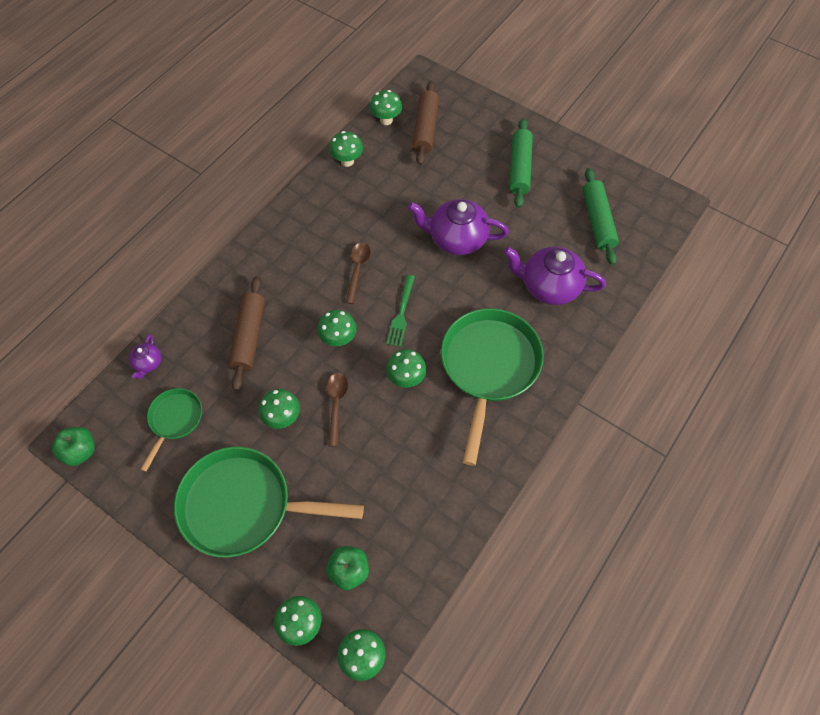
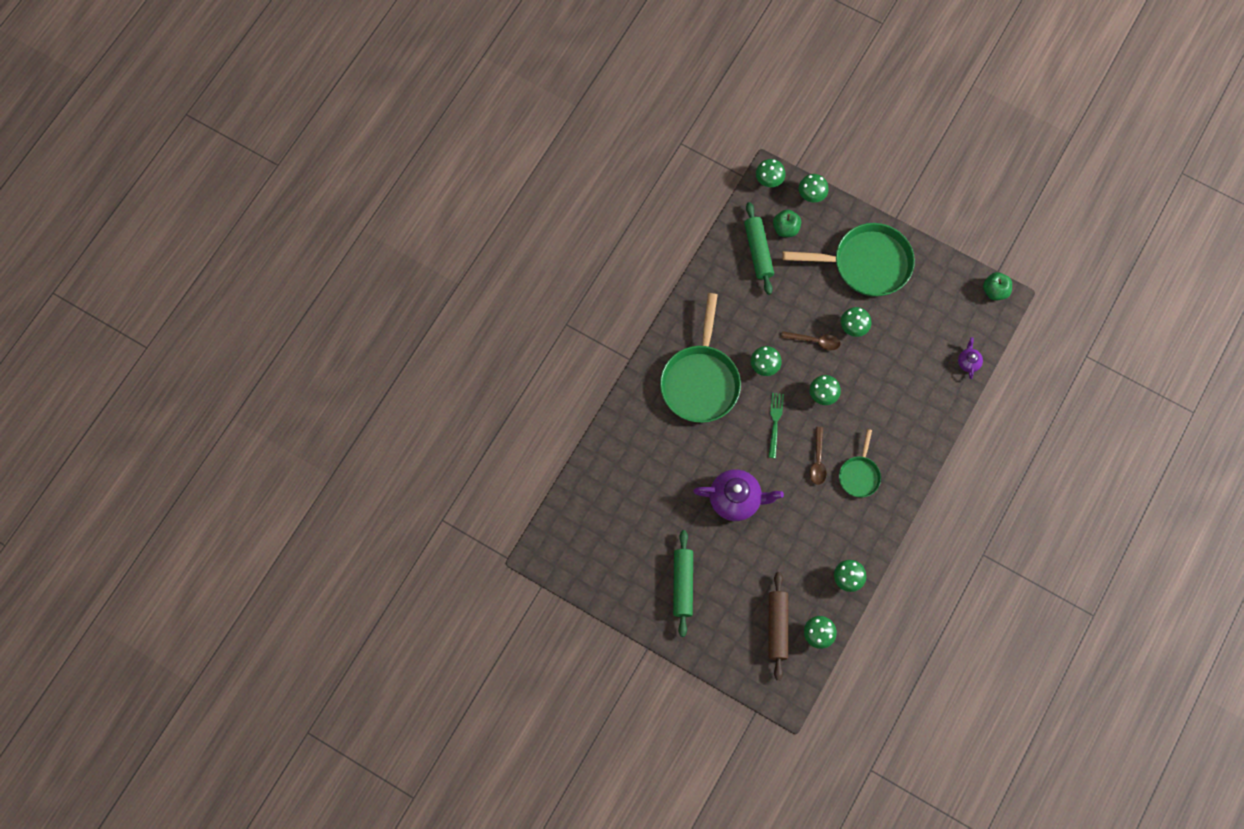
camera: 175 degrees right, 10 degrees up
green pan [140,388,202,472] -> green pan moved to [839,429,881,497]
brown rolling pin [229,276,265,391] -> none
brown spoon [327,373,348,447] -> brown spoon turned 75 degrees counterclockwise [781,331,840,350]
purple teapot [504,246,606,305] -> none
green rolling pin [583,168,619,265] -> green rolling pin moved to [744,202,774,295]

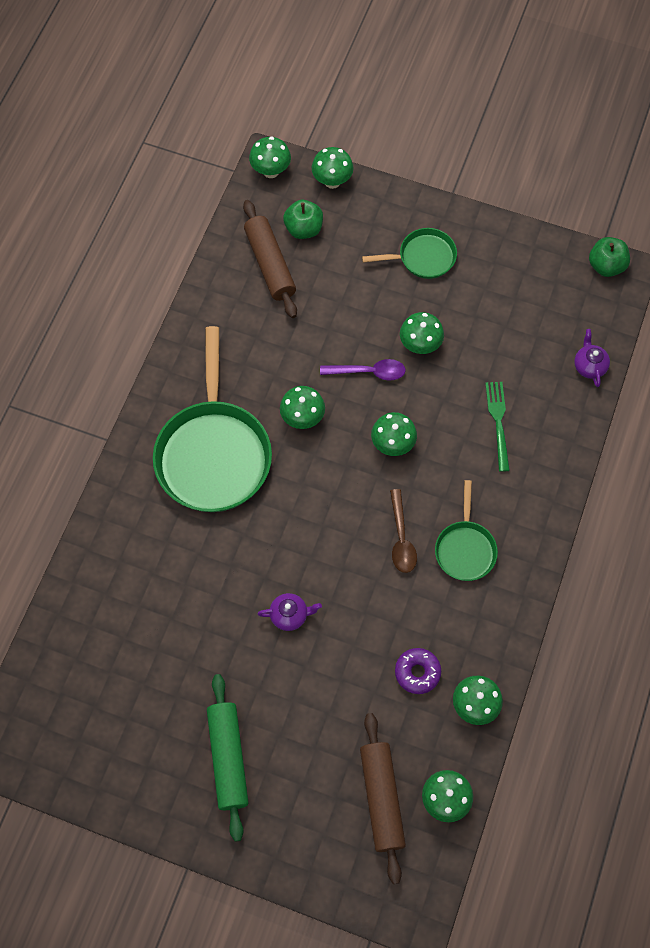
camera: 10 degrees left, 5 degrees down
purple teapot [693,469,784,521] -> purple teapot [257,593,322,631], size x0.48
green rolling pin [744,202,774,295] -> brown rolling pin [243,200,297,318]
green fork [768,393,784,458] -> green fork moved to [485,382,510,472]
brown spoon [781,331,840,350] -> purple spoon [320,359,406,381]
green pan [782,223,915,297] -> green pan [362,228,457,279], size x0.52
none -> purple donut [395,648,441,694]

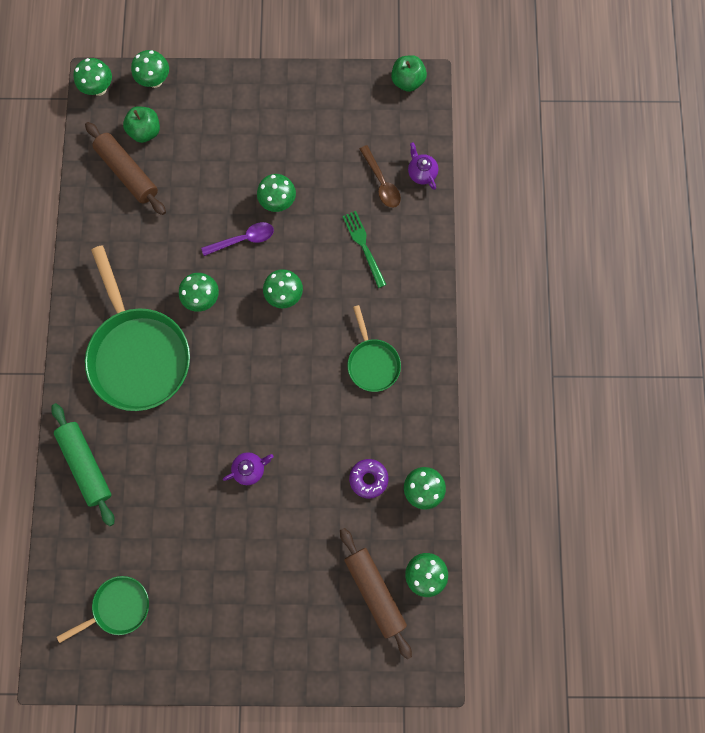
camera: 20 degrees left, 10 degrees up
green rolling pin [207,674,248,842] -> green rolling pin moved to [51,403,115,526]
green pan [362,228,457,279] -> green pan moved to [57,576,149,643]
brown spoon [390,489,417,573] -> brown spoon moved to [360,145,401,208]

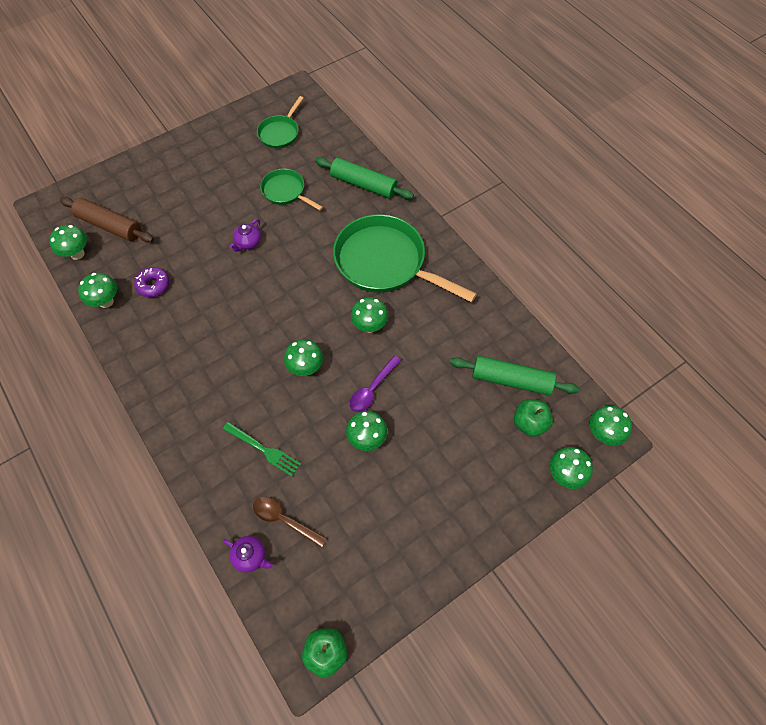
camera: 145 degrees right, 15 degrees down
brown rolling pin [85,122,166,215] -> green rolling pin [450,356,579,395]
green pan [347,305,401,392] -> green pan moved to [260,169,323,210]

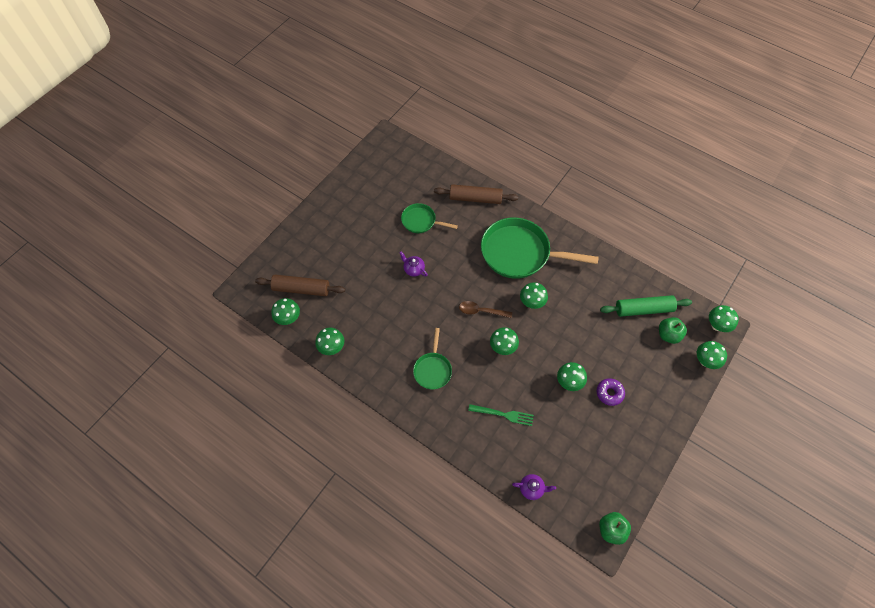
camera: 20 degrees left, 0 degrees up
purple donut [134,267,169,297] -> purple donut moved to [597,378,625,406]
purple teapot [229,219,261,252] -> purple teapot turned 120 degrees clockwise [399,251,428,277]
brown spoon [253,497,327,548] -> brown spoon moved to [459,301,512,318]
green pan [257,96,303,149] -> green pan moved to [413,328,452,389]
green rolling pin [315,157,414,199] -> brown rolling pin [434,184,518,204]
purple spoon [350,355,401,412] -> none

